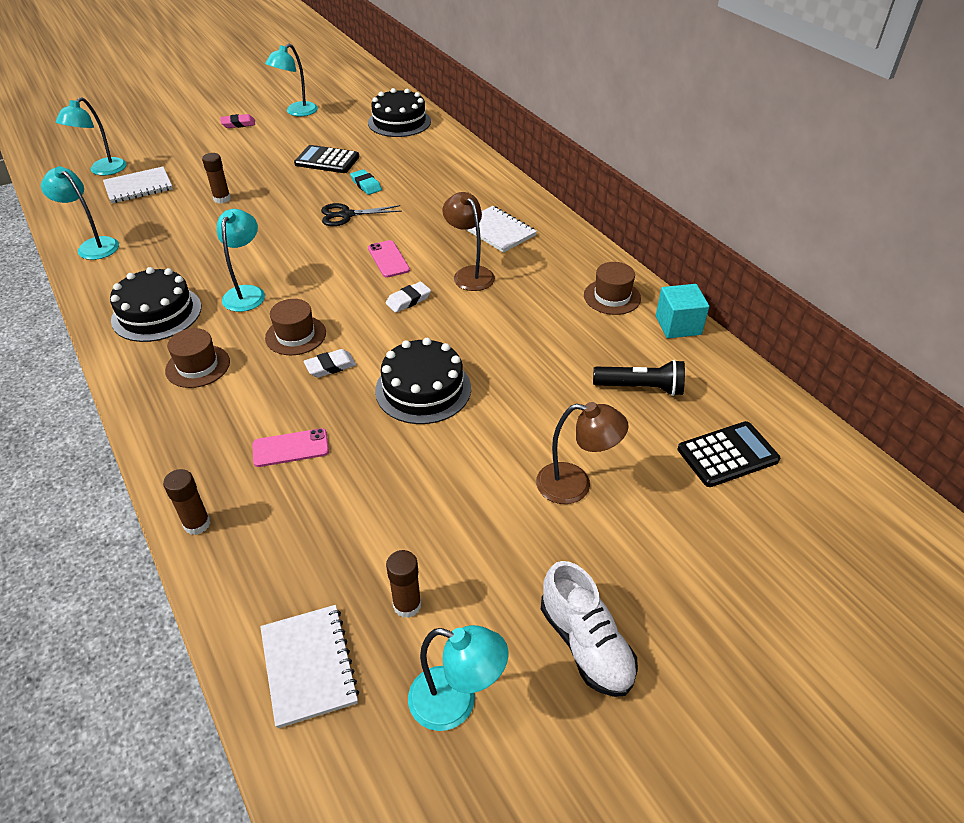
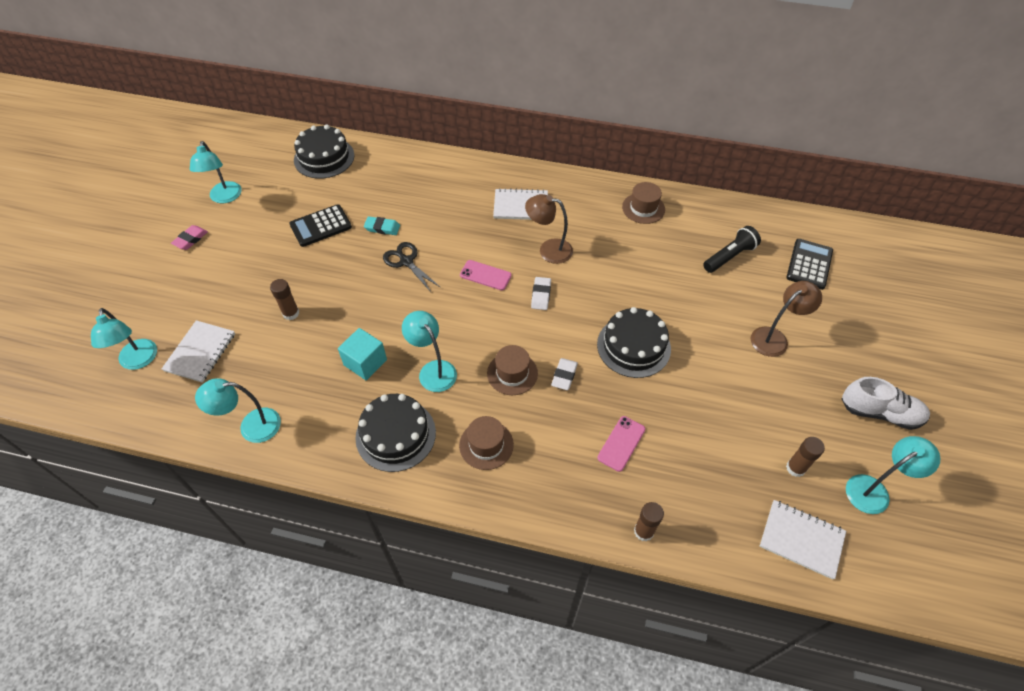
camera: 45 degrees left, 10 degrees up
black scissors [321,203,402,226] -> black scissors turned 105 degrees clockwise [383,242,441,292]
turquoise cube [656,284,709,338] -> turquoise cube moved to [338,328,387,380]

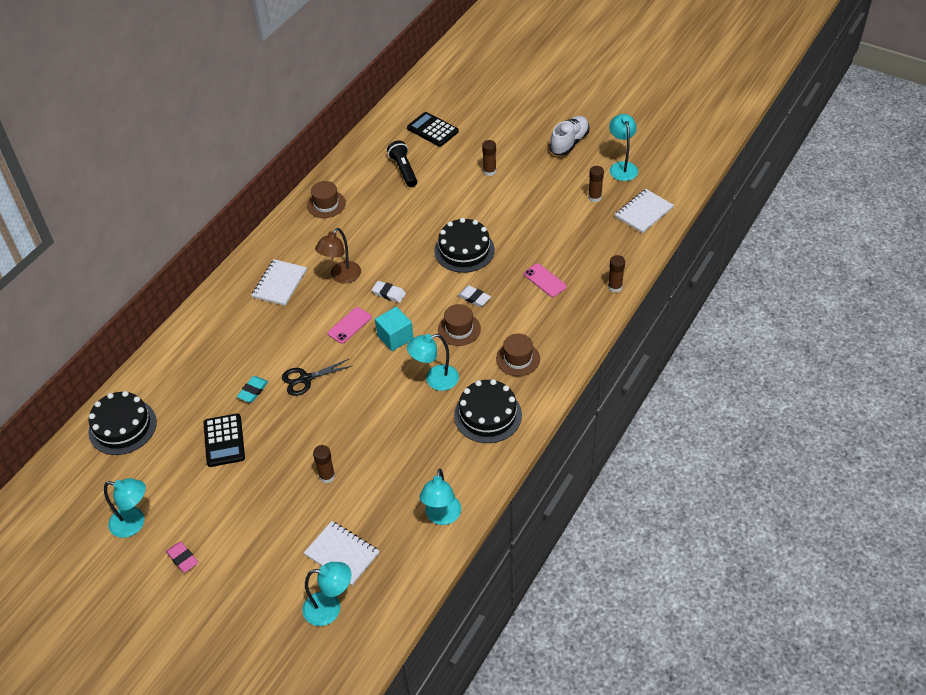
camera: 70 degrees left, 5 degrees down
turquoise cube [338,328,387,380] -> turquoise cube moved to [375,306,413,351]
brown lamp [751,281,822,357] -> brown glue stick [482,140,496,176]

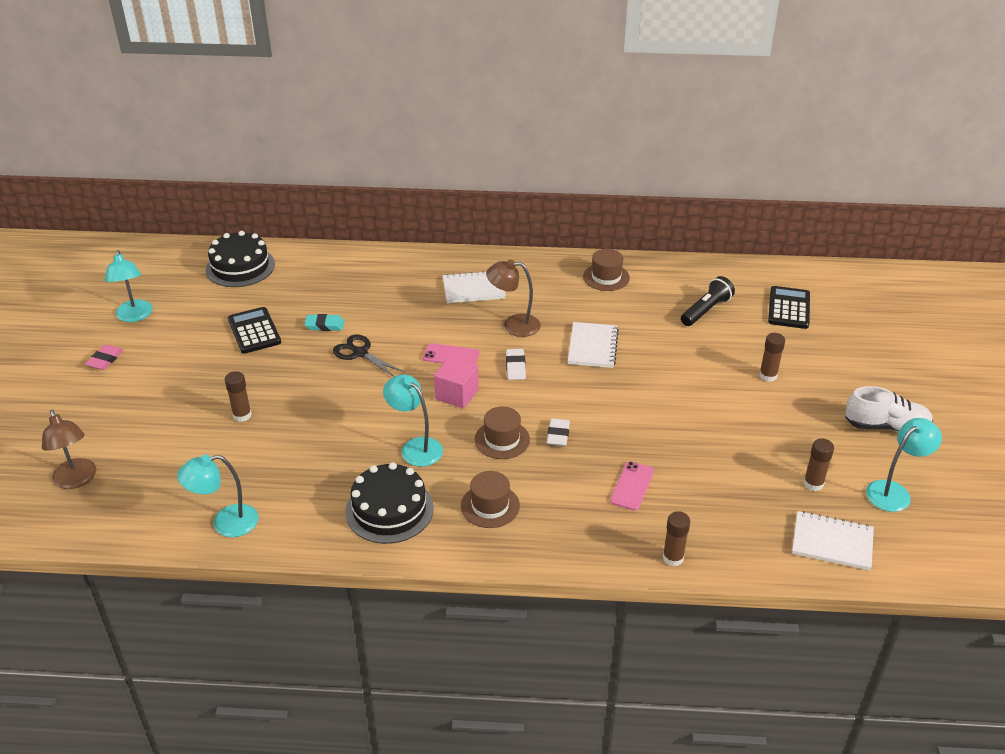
camera: 60 degrees right, 10 degrees down
black calculator [203,413,245,467] -> black calculator turned 105 degrees clockwise [228,307,281,354]
turquoise lamp [302,562,351,626] -> brown lamp [42,410,96,489]
white notebook [304,521,379,585] -> white notebook moved to [568,322,619,368]
turquoise cube [375,306,413,351] -> pink cube [434,356,479,409]
black cake [434,218,495,273] -> none

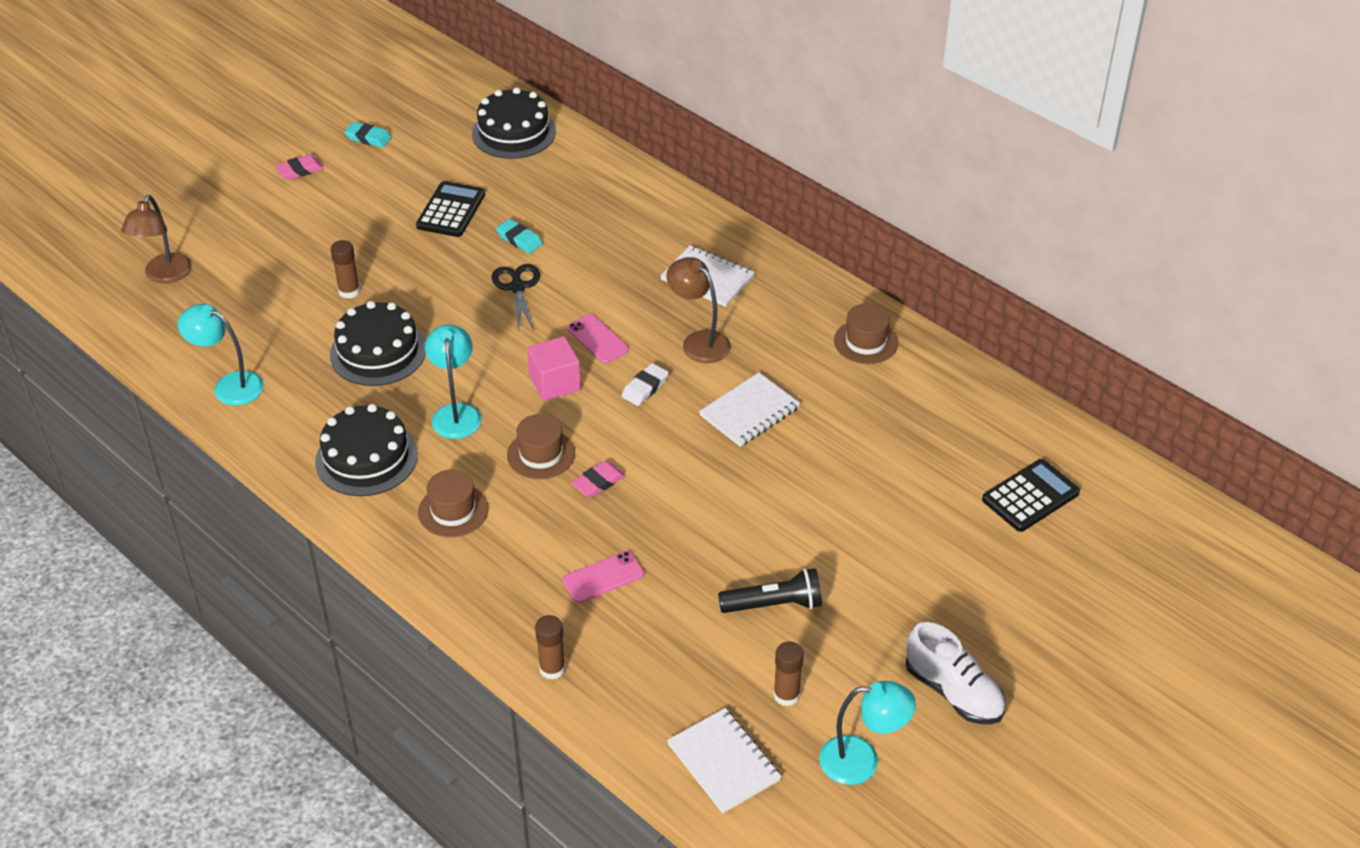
camera: 40 degrees right, 5 degrees up
turquoise lamp [105,250,153,322] -> turquoise eraser [344,122,392,148]
white eraser [547,418,570,446] -> pink eraser [571,461,625,498]
black flashlight [681,276,735,326] -> black flashlight moved to [718,568,822,613]
brown glue stick [759,333,785,382] -> none
none -> black cake [330,301,426,386]

